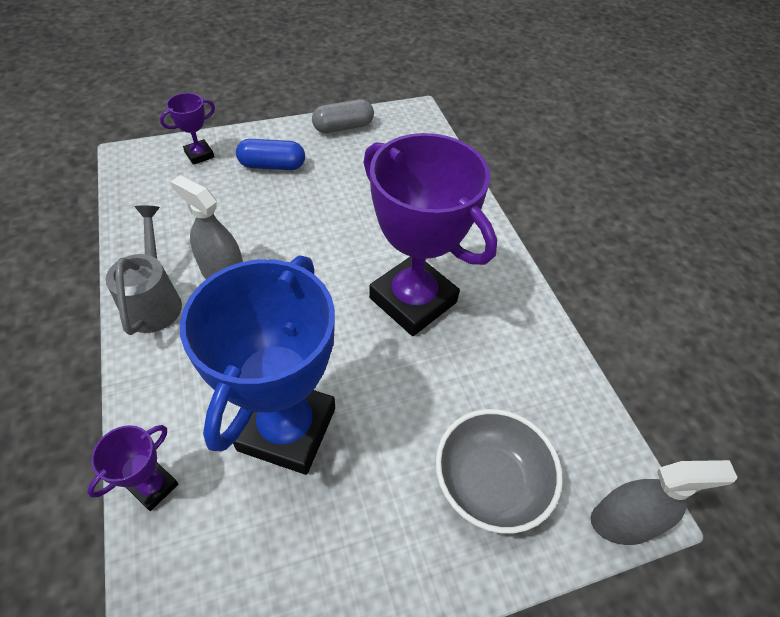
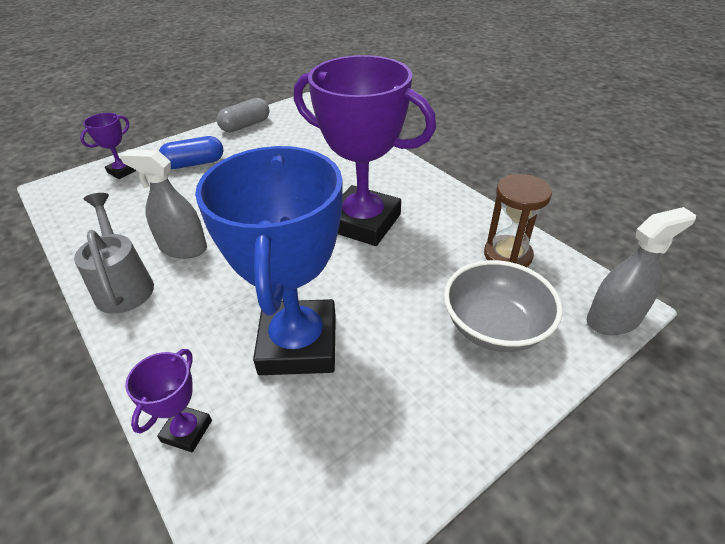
camera: 15 degrees left, 10 degrees down
none -> brown hourglass [484,174,552,267]

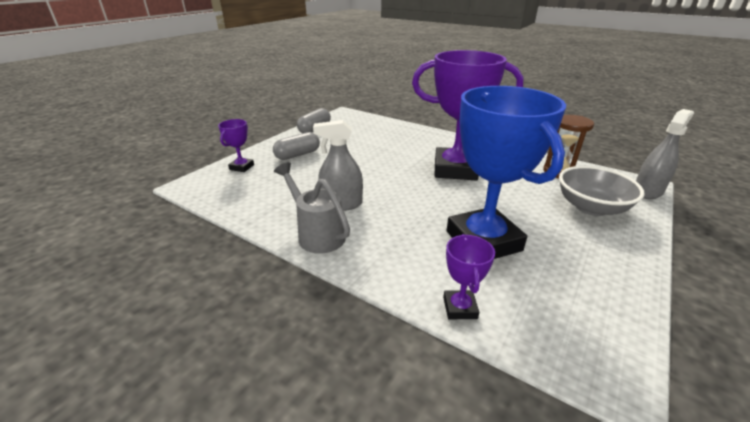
camera: 20 degrees left, 10 degrees down
blue capsule [159,136,223,169] -> grey capsule [273,132,320,160]

